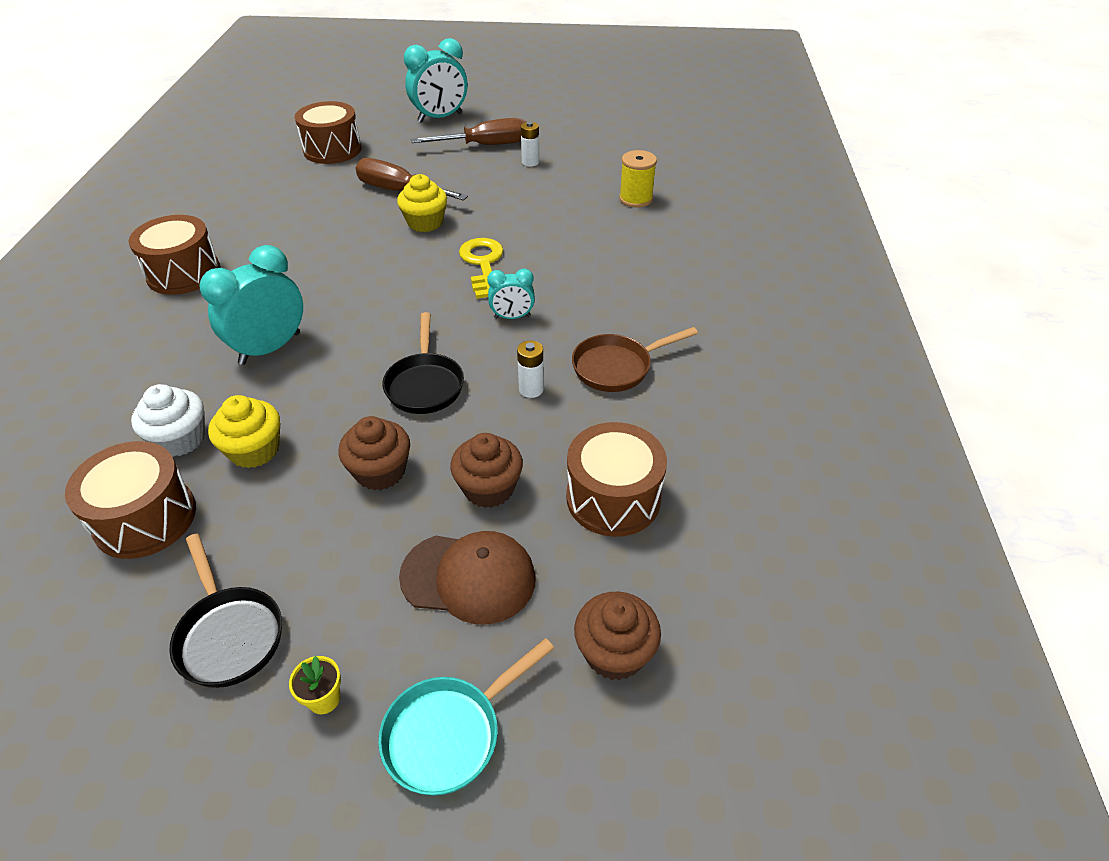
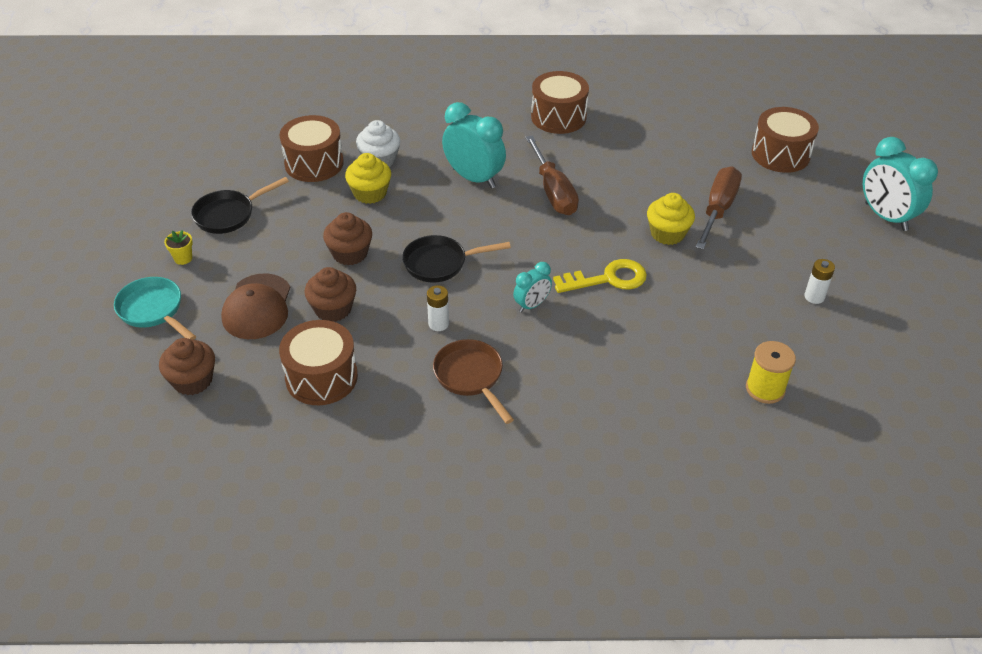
camera: 85 degrees right, 0 degrees up
brown screwdriver [411,118,526,145] -> brown screwdriver moved to [525,135,579,215]
turquoise clock [487,269,535,319] -> turquoise clock turned 120 degrees counterclockwise [513,262,552,312]

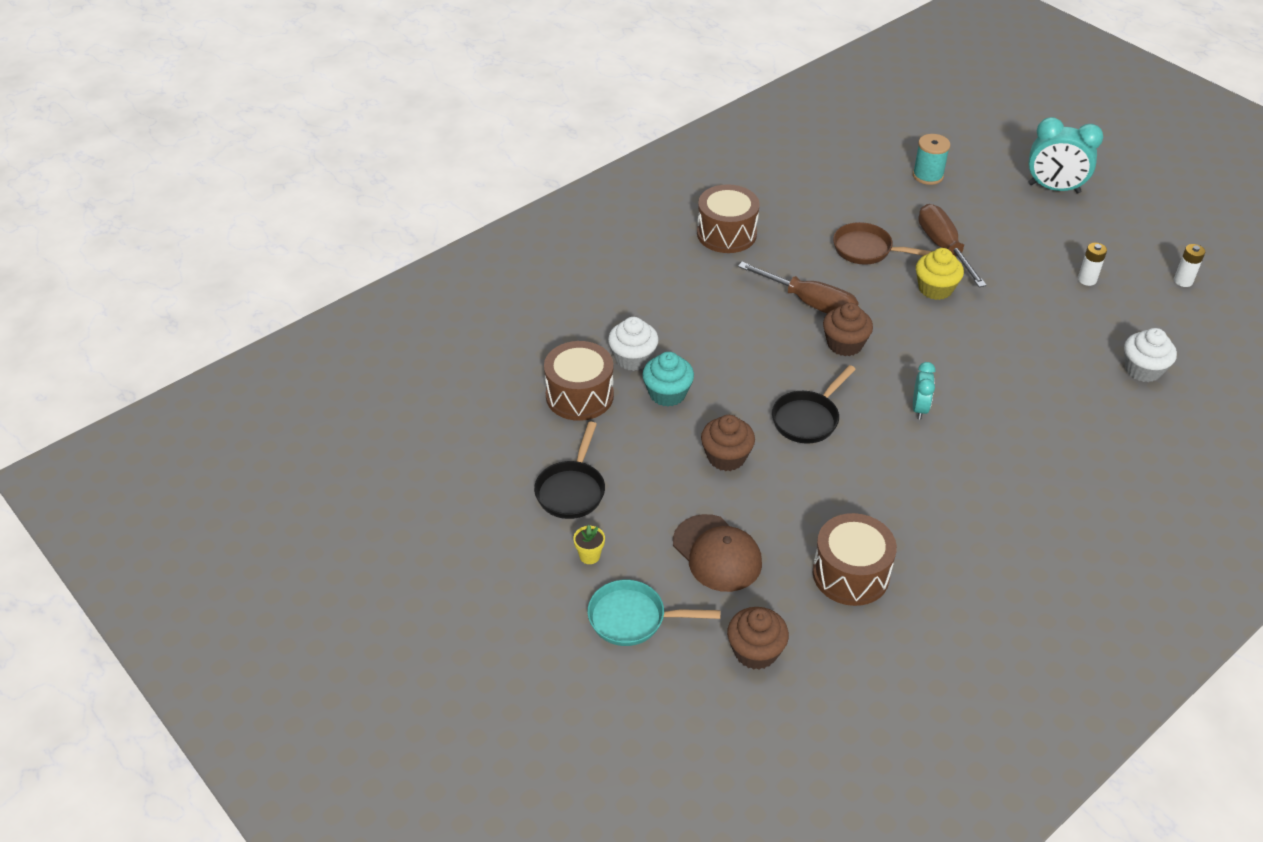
camera: 40 degrees left, 0 degrees up
brown cupcake [305,267,356,322] -> brown cupcake moved to [823,303,873,356]
yellow cupcake [345,153,391,204] -> turquoise cupcake [642,352,694,407]
white battery [427,285,449,331] -> white battery moved to [1174,244,1205,287]
brown pan [433,339,514,424] -> brown pan moved to [833,222,932,265]
turquoise clock [442,102,506,188] -> none
yellow key [553,259,647,293] -> none
yellow spool [746,341,796,404] -> white cupcake [1124,328,1177,382]
brown drum [752,107,819,173] -> turquoise spool [913,134,950,185]

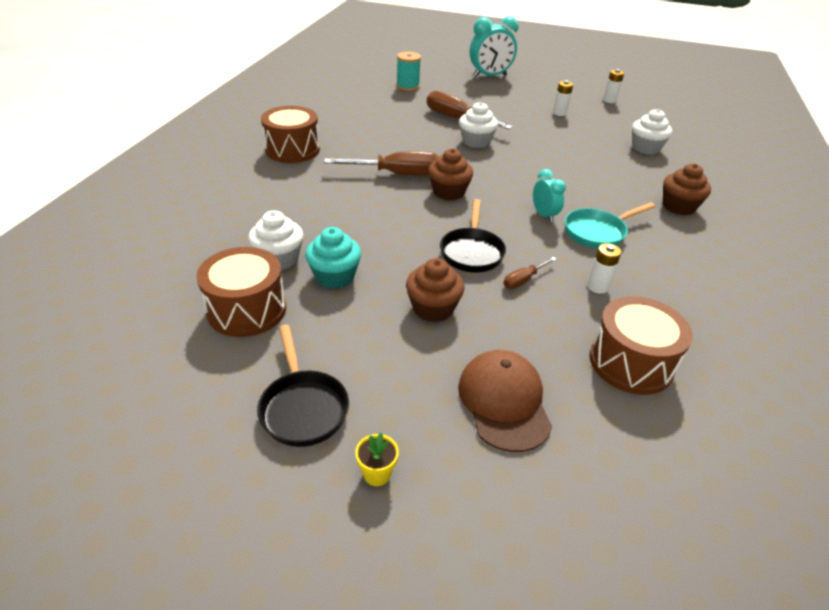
camera: 35 degrees left, 5 degrees down
turquoise pan [587,580,721,646] -> turquoise pan moved to [565,202,655,249]
brown cap [673,514,762,592] -> brown cap turned 120 degrees counterclockwise [458,350,552,452]
brown cupcake [727,607,789,670] -> brown cupcake moved to [663,164,711,215]
brown pan [833,222,932,265] -> none
yellow cupcake [916,248,964,300] -> white cupcake [459,102,498,148]
none -> brown screwdriver [503,257,557,289]
none -> white battery [587,243,621,294]

